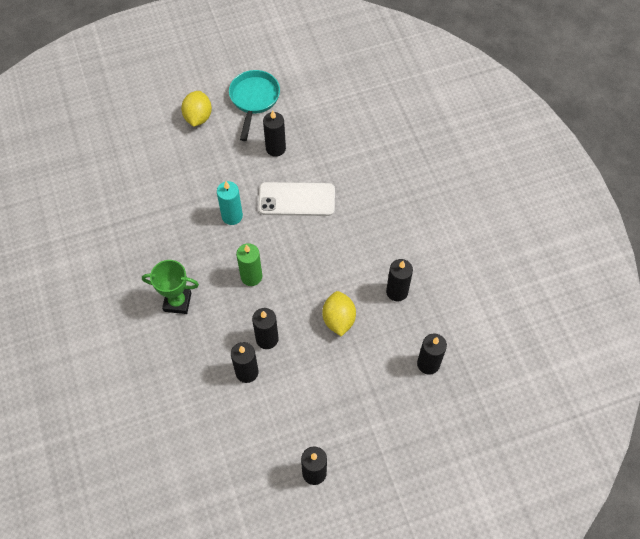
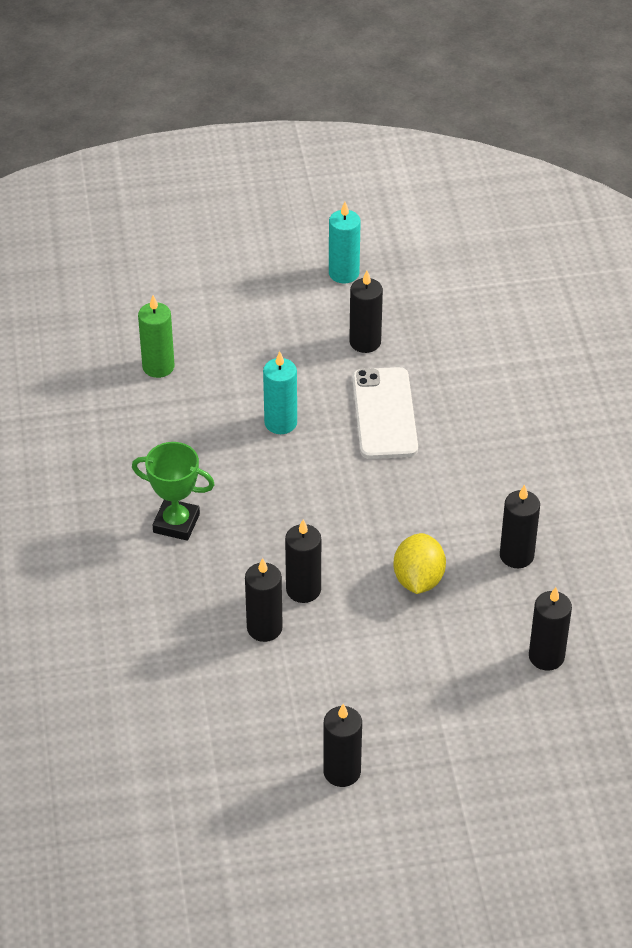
camera: 10 degrees right, 15 degrees down
yellow lemon [181,91,212,127] -> none
turquoise pan [229,70,280,141] -> turquoise candle [329,202,361,283]
green candle [236,243,262,286] -> green candle moved to [138,295,175,378]
white phone [258,182,335,216] -> white phone turned 75 degrees clockwise [352,367,418,459]

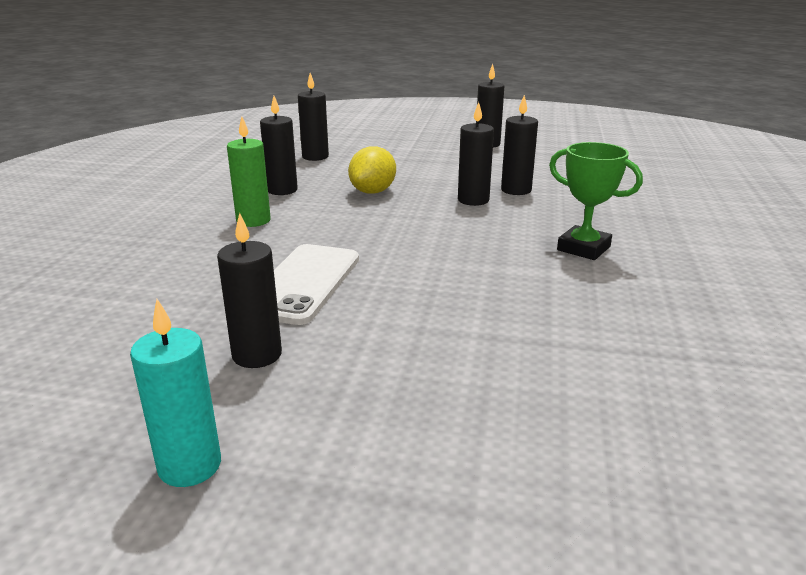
camera: 160 degrees left, 20 degrees down
green candle [138,295,175,378] -> green candle moved to [227,116,271,227]
turquoise candle [263,351,297,434] -> none

